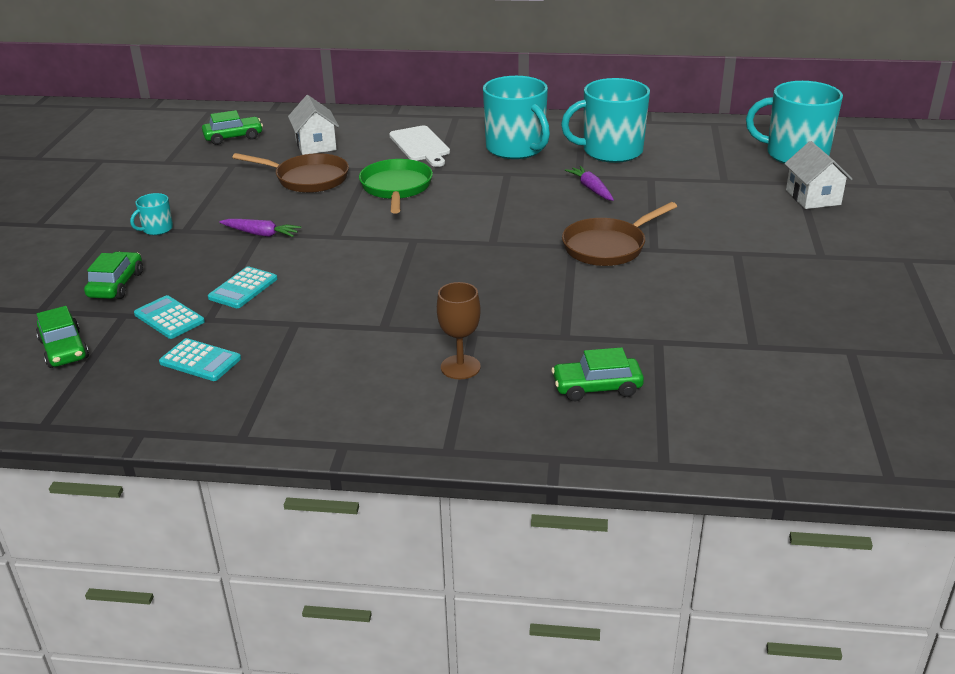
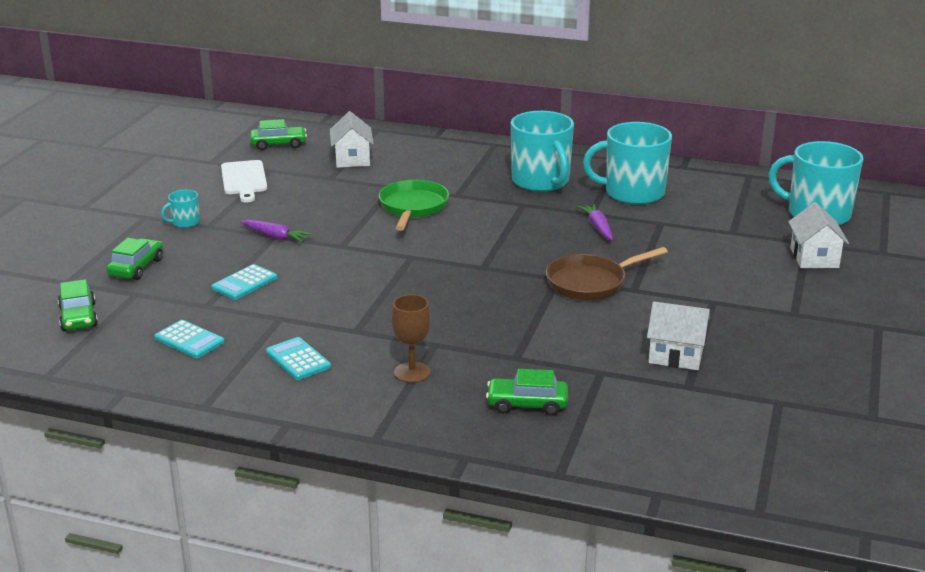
camera: 10 degrees right, 5 degrees down
turquoise calculator [134,295,205,339] -> turquoise calculator moved to [266,337,331,380]
brown pan [232,153,349,193] -> none
white cutting board [389,126,450,167] -> white cutting board moved to [221,160,267,202]
none -> white house [647,302,710,370]

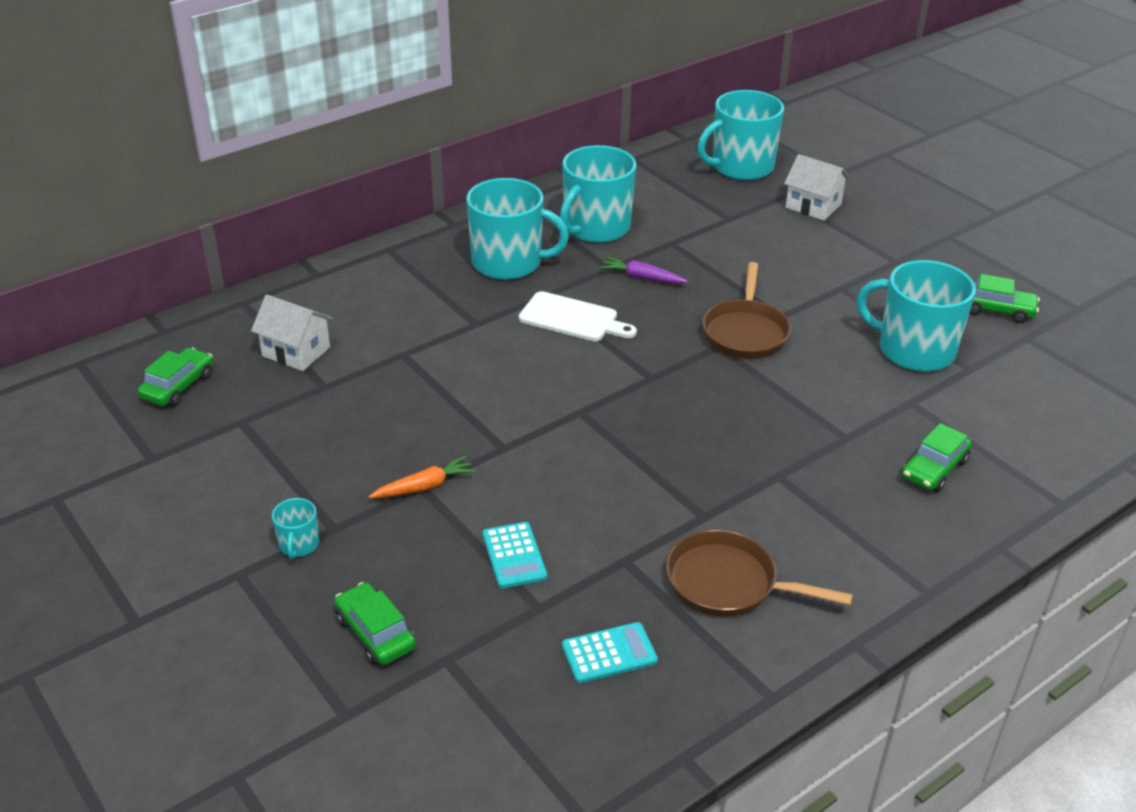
camera: 55 degrees left, 10 degrees up
green car [58,279,98,331] -> green car moved to [970,274,1040,323]
white cutting board [221,160,267,202] -> white cutting board moved to [519,291,637,341]
purple carrot [240,220,312,242] -> orange carrot [369,456,476,498]
turquoise calculator [266,337,331,380] -> brown pan [666,530,853,617]
green pan [379,180,449,231] -> none
brown goblet [391,294,431,383] -> none
white house [647,302,710,370] -> turquoise mug [857,260,976,372]

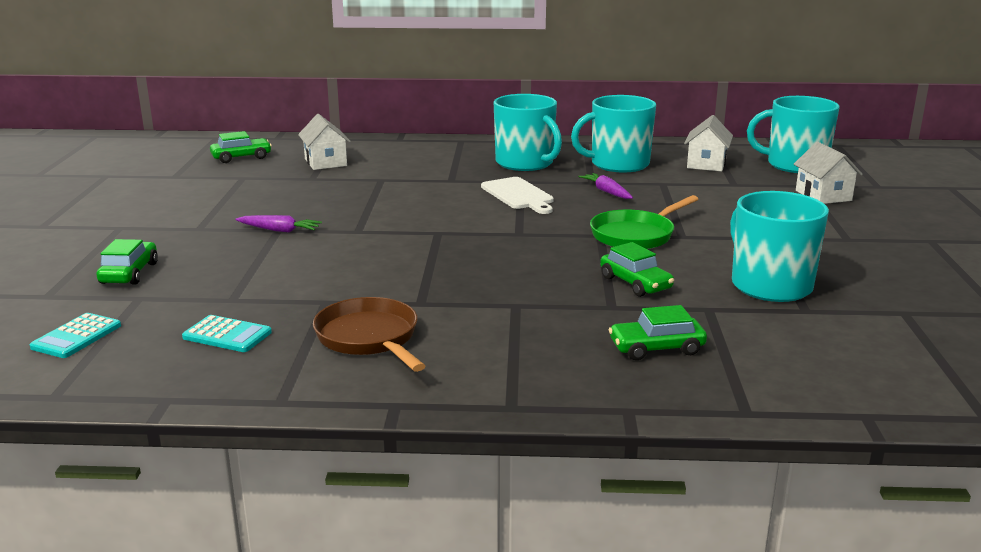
camera: 40 degrees right, 15 degrees down
turquoise mug [272,498,319,559] -> none
orange carrot [369,456,476,498] -> purple carrot [236,215,322,233]
turquoise calculator [482,522,547,588] -> turquoise calculator moved to [29,313,121,358]
brown pan [702,262,791,359] -> green pan [590,195,698,249]
green car [970,274,1040,323] -> green car moved to [600,242,674,297]
none -> white house [684,115,733,172]

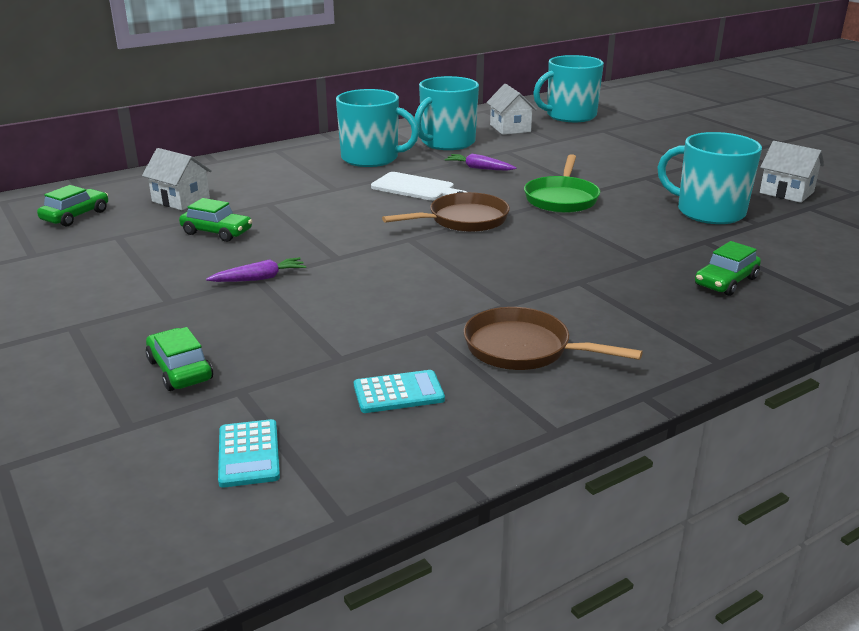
camera: 35 degrees left, 5 degrees up
green car [600,242,674,297] -> green car moved to [179,198,252,242]
white house [794,142,862,204] -> white house moved to [760,141,824,203]
none -> brown pan [382,192,510,232]

